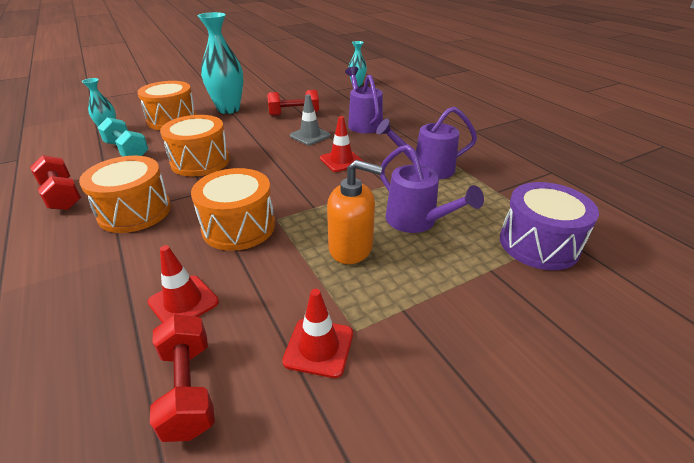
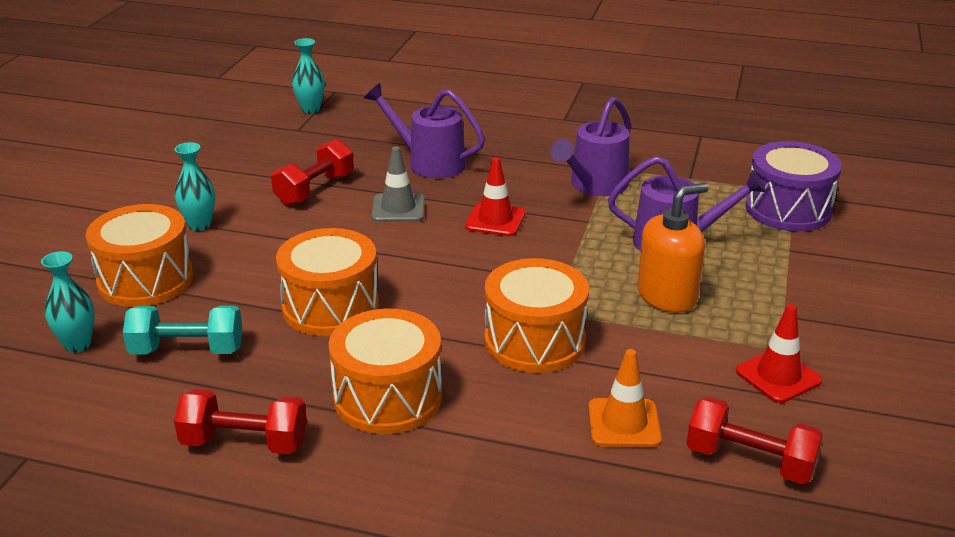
camera: 45 degrees left, 5 degrees down
red traffic cone [147,245,219,323] -> orange traffic cone [588,349,662,447]
turquoise vase [198,12,243,114] -> turquoise vase [175,142,215,231], size x0.53

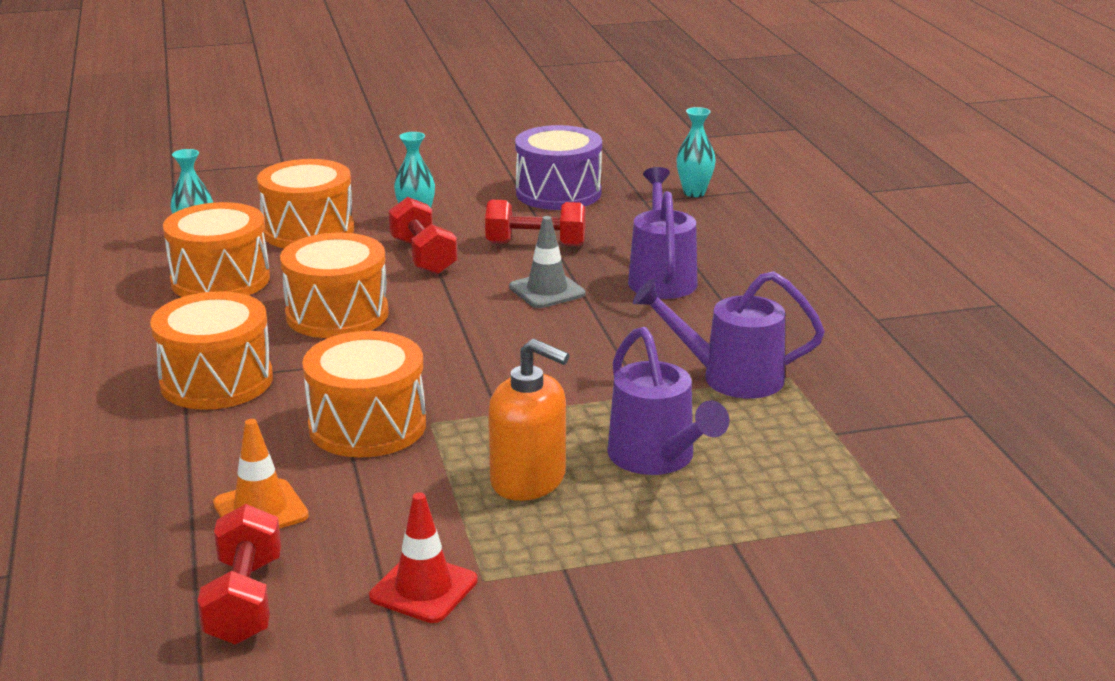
camera: 60 degrees right, 5 degrees down
turquoise dumbbell [123,306,242,354] -> orange drum [163,202,270,297]
red dumbbell [174,389,307,454] -> red dumbbell moved to [388,197,457,275]
red traffic cone [465,157,525,236] -> none
purple drum [745,141,842,232] -> purple drum moved to [515,125,602,210]

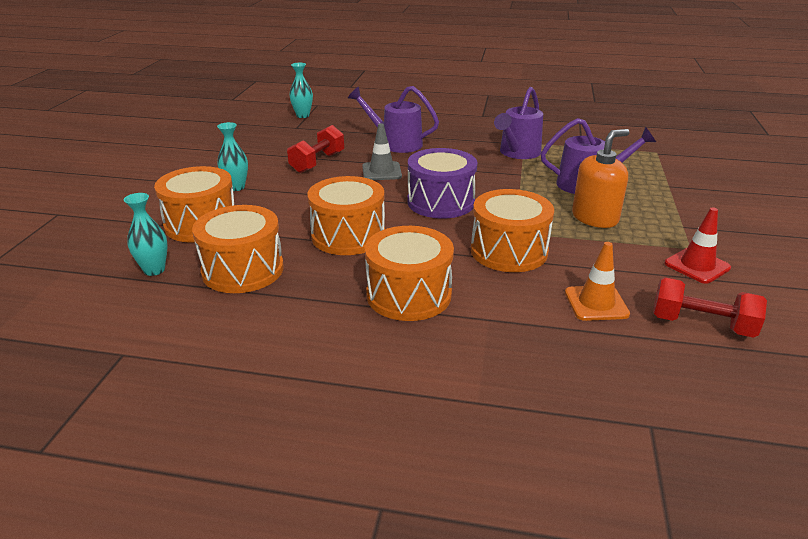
camera: 65 degrees left, 5 degrees up
red dumbbell [388,197,457,275] -> none
purple drum [515,125,602,210] -> purple drum moved to [408,148,478,219]

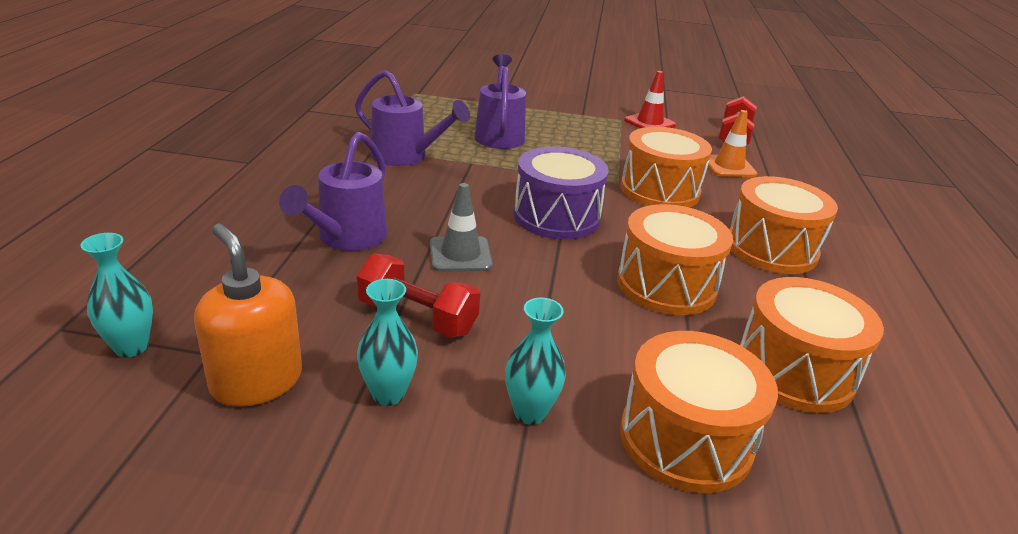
camera: 95 degrees left, 0 degrees up
turquoise vase [124,193,168,276] -> turquoise vase moved to [357,279,418,406]
orange soap dispenser [572,129,629,228] -> orange soap dispenser moved to [194,224,302,407]

